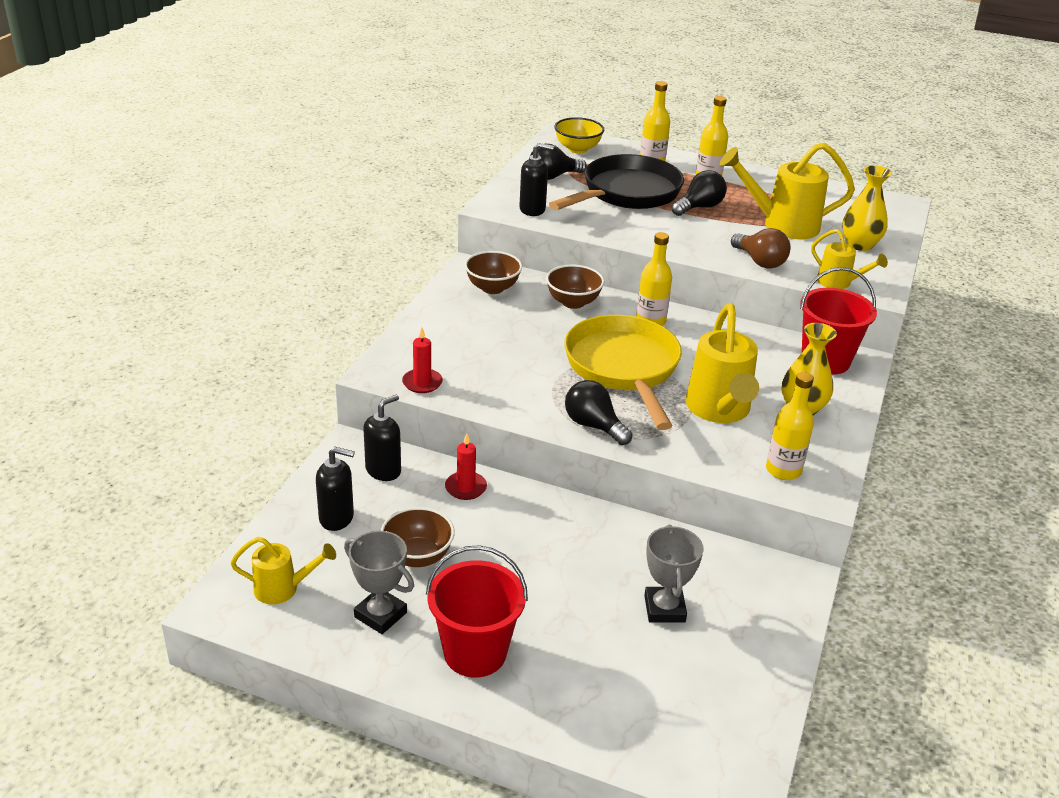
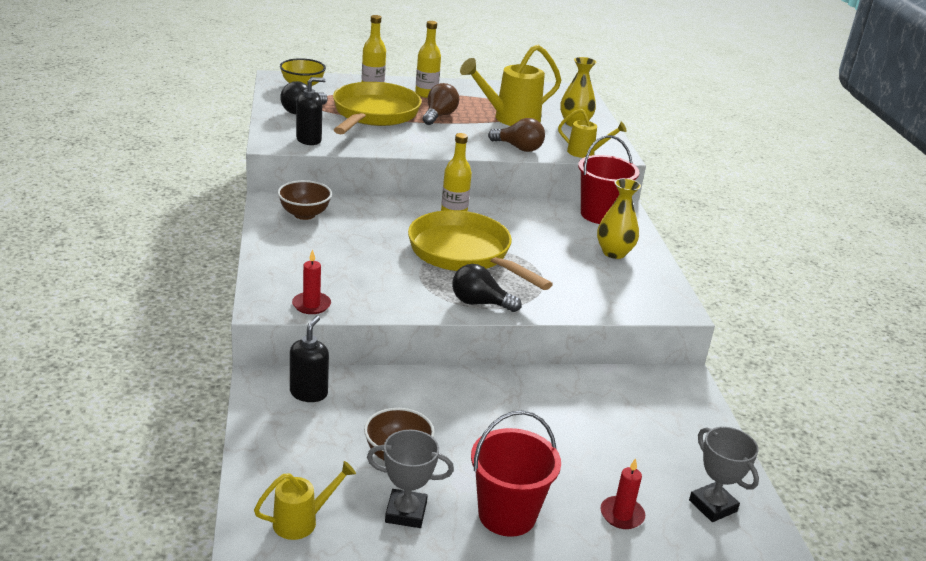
camera: 30 degrees left, 5 degrees down
black soap dispenser [316,447,355,531] -> none
red candle [445,433,487,500] -> red candle moved to [600,458,645,529]
brown bowl [546,265,604,309] -> none
black pan [549,154,684,210] -> yellow pan [333,82,422,134]
grey trophy [644,524,704,623] -> grey trophy moved to [689,427,759,522]
black light bulb [672,170,727,216] -> brown light bulb [423,83,459,125]
yellow watering can [686,304,759,423] -> none
yellow bottle [766,372,814,480] -> none

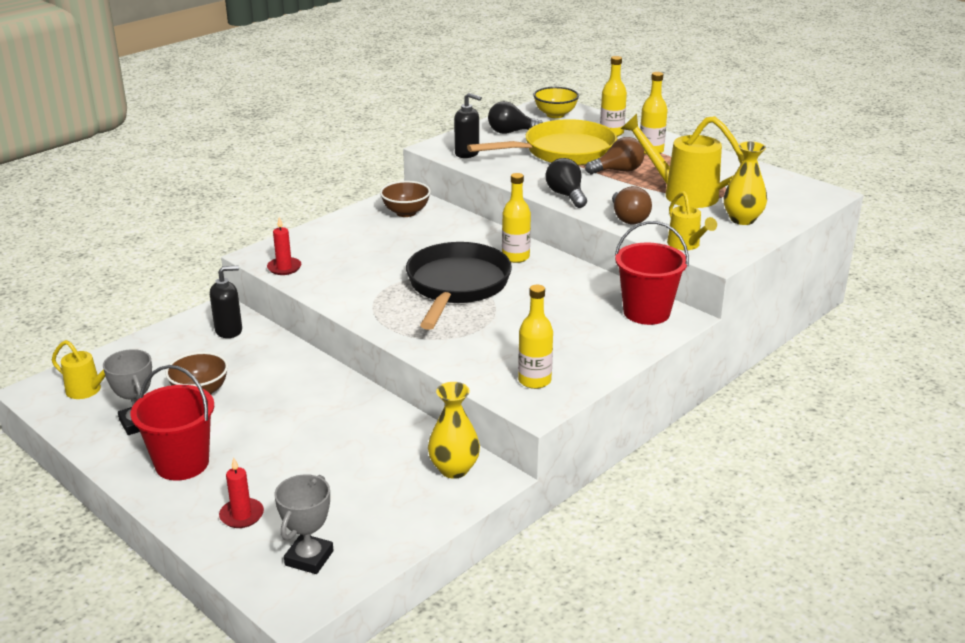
camera: 55 degrees right, 0 degrees up
yellow pan [408,210,553,290] -> black pan [406,242,512,330]
black light bulb [452,264,521,312] -> black light bulb moved to [545,158,587,208]
yellow vase [597,178,641,259] -> yellow vase moved to [428,382,480,479]
none -> yellow bottle [518,285,553,389]

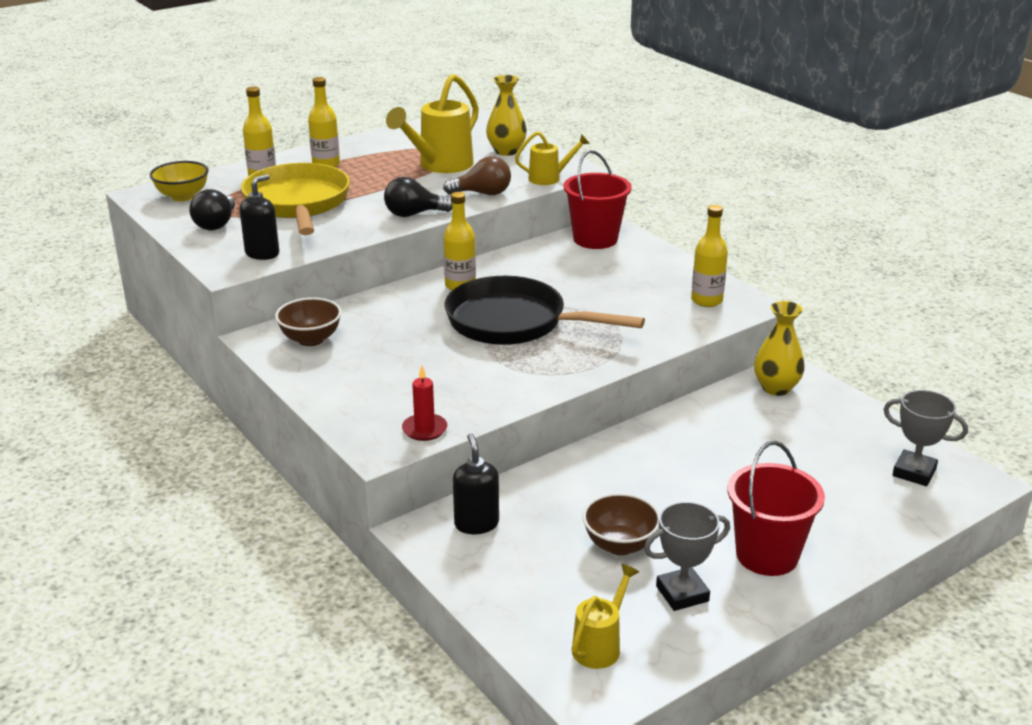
camera: 80 degrees left, 0 degrees up
red candle [219,458,264,528] -> none
brown light bulb [585,137,644,174] -> none

